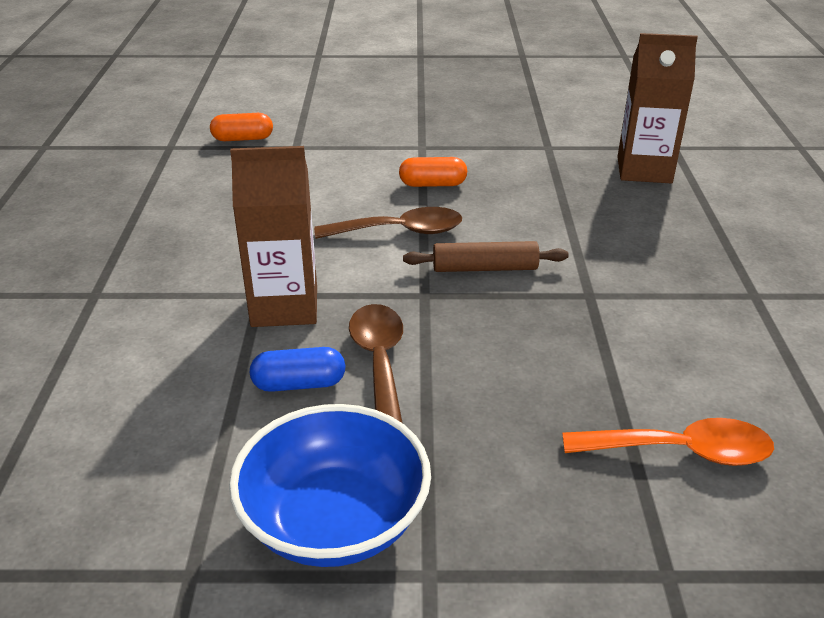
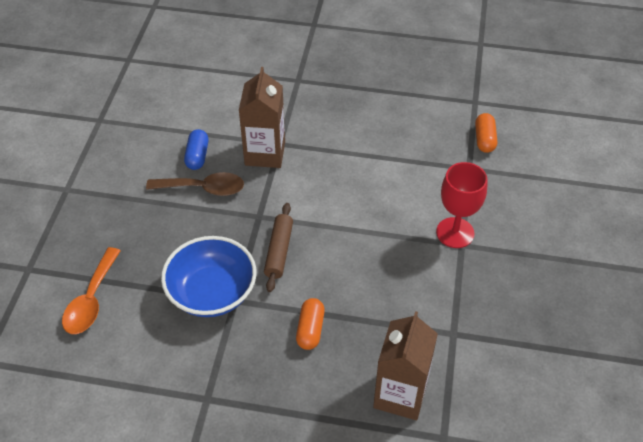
camera: 100 degrees right, 15 degrees up
blue bowl [229,404,431,567] -> blue bowl moved to [161,236,257,317]
brown spoon [314,207,462,239] -> none
orange capsule [399,157,467,187] -> orange capsule moved to [296,298,325,350]
none -> red goblet [436,162,487,248]

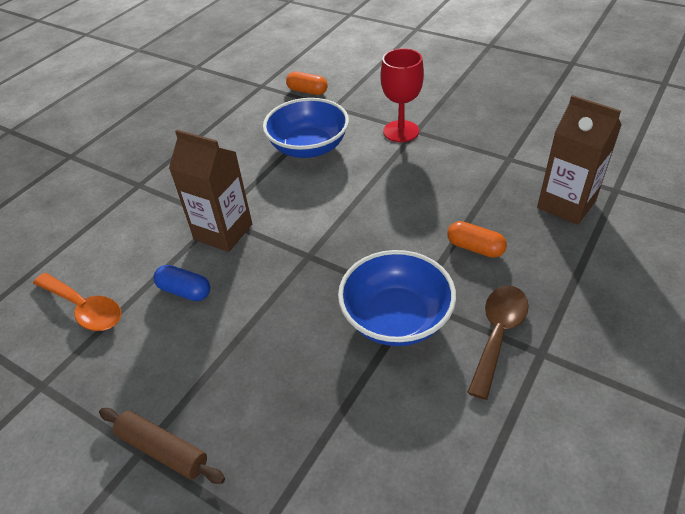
camera: 65 degrees left, 5 degrees down
orange spoon [62,247,121,334] -> orange spoon moved to [33,273,121,331]
brown spoon [146,172,244,196] -> brown spoon moved to [467,285,528,400]
brown rolling pin [264,203,293,292] -> brown rolling pin moved to [99,408,225,484]
none -> blue bowl [263,98,349,158]

